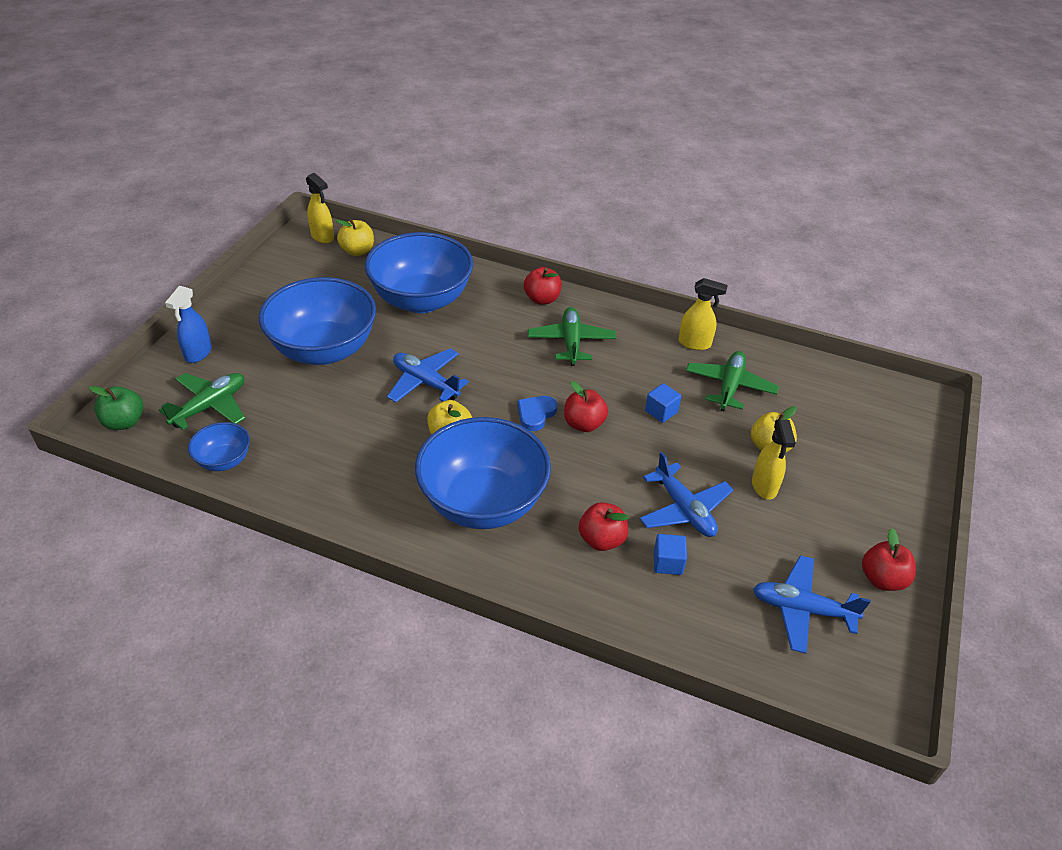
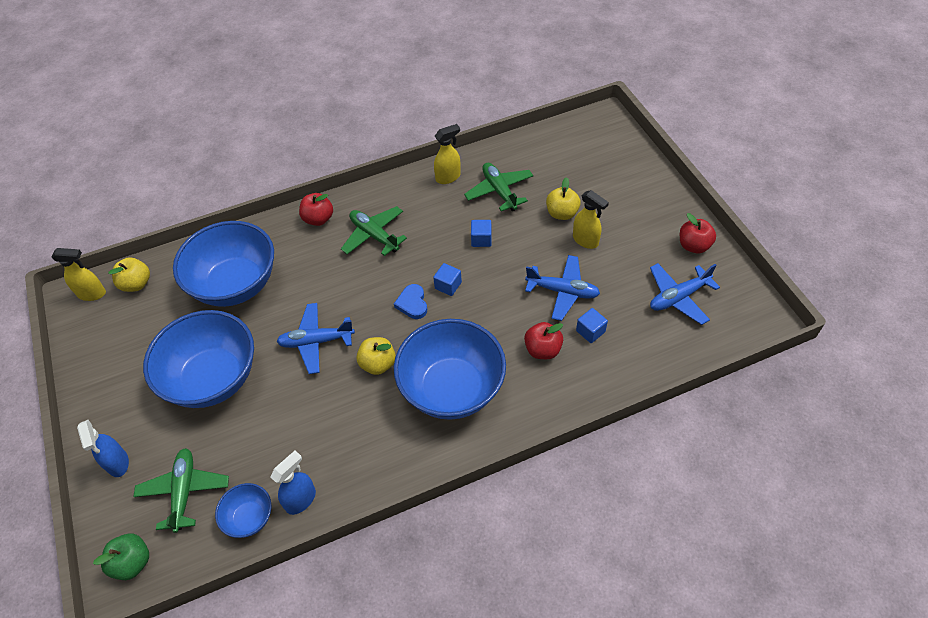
camera: 40 degrees left, 10 degrees up
red apple [564,381,608,432] -> blue cube [433,263,462,296]
none -> blue spray bottle [271,451,316,515]

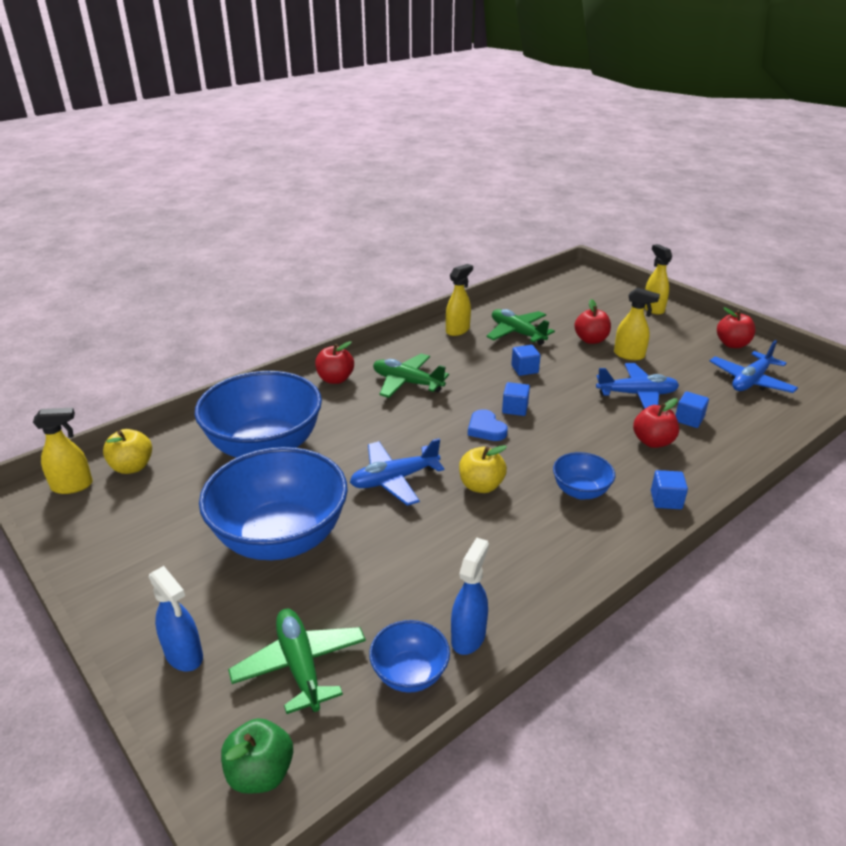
camera: 20 degrees left, 20 degrees down
blue bowl [394,319,506,420] -> blue bowl [553,452,615,500], size x0.47
yellow apple [546,177,581,220] -> red apple [574,299,611,344]
none -> yellow spray bottle [644,244,672,315]
none -> blue cube [651,470,688,509]

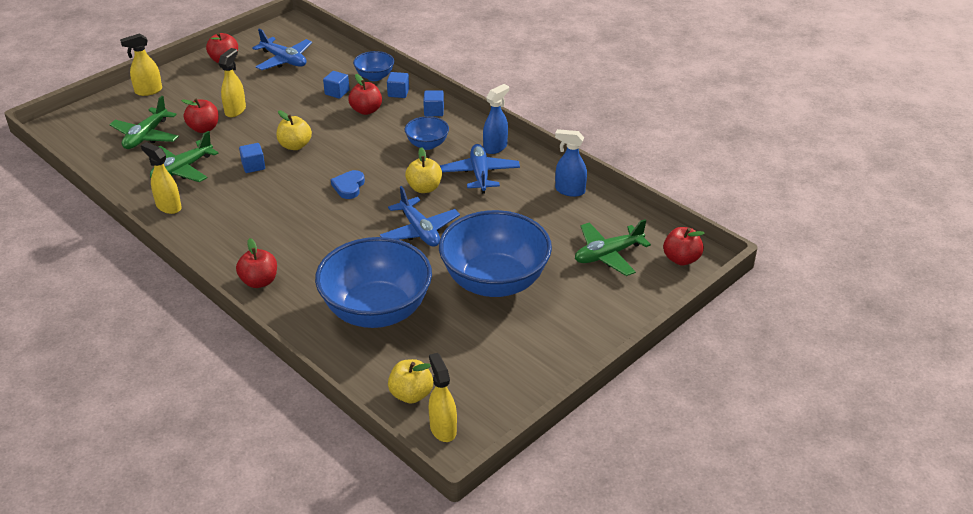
camera: 95 degrees left, 5 degrees up
blue spray bottle [149,566,203,671] -> blue spray bottle moved to [483,84,509,154]
green apple [221,718,293,794] -> red apple [663,227,705,265]
blue bowl [369,620,450,693] -> blue bowl moved to [353,51,394,81]
green plane [373,354,449,398] -> green plane moved to [109,96,179,149]
blue heart [468,409,508,441] -> blue heart turned 135 degrees clockwise [331,170,365,199]
blue cube [502,382,530,416] -> blue cube moved to [387,72,409,98]
blue plane [596,363,679,409] -> blue plane moved to [440,144,520,194]
none -> yellow apple [277,110,312,150]

